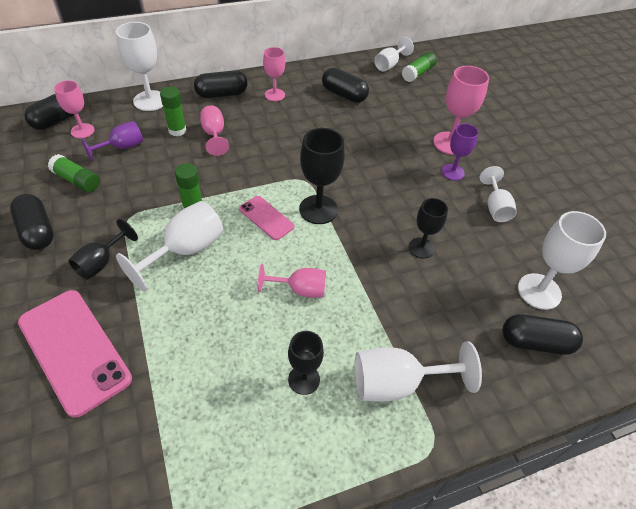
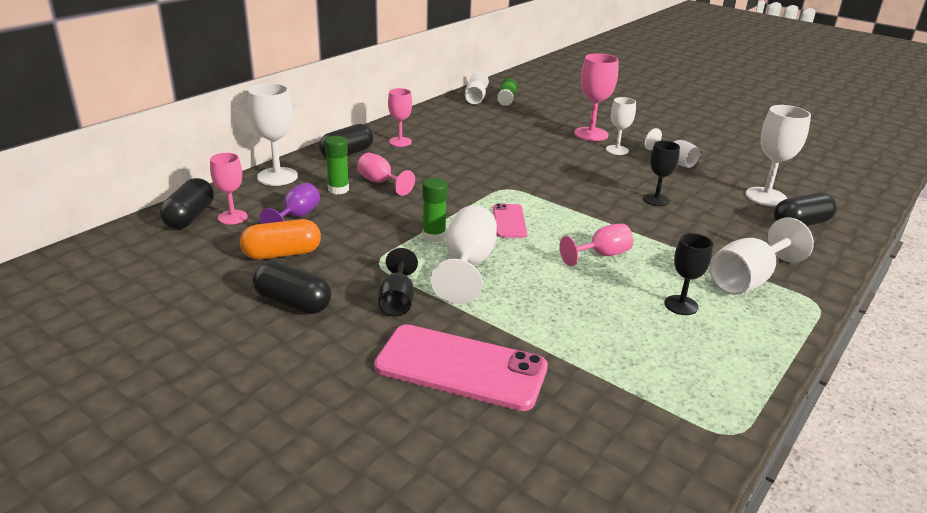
camera: 30 degrees left, 20 degrees down
green glue stick [48,154,100,192] -> orange capsule [240,219,321,260]
pink phone [239,196,294,240] -> pink phone turned 75 degrees clockwise [493,203,527,238]
black goblet [299,128,345,224] -> none
black capsule [322,68,369,103] -> none
purple goblet [441,123,479,180] -> white goblet [606,97,636,155]

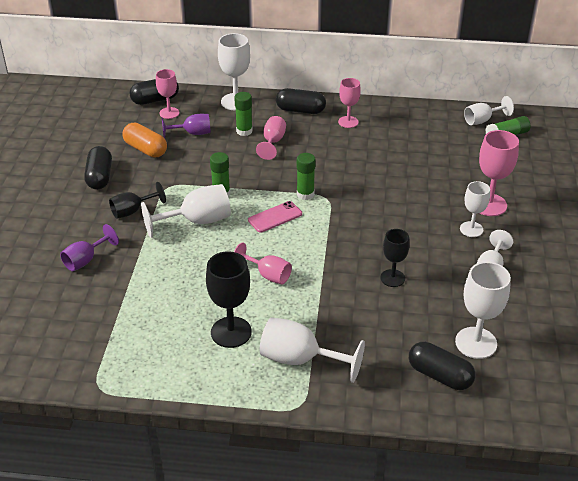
camera: 60 degrees right, 10 degrees up
pink phone [374,324,548,411] -> purple goblet [60,224,119,271]
black goblet [664,233,713,315] -> black goblet [206,251,252,348], size x1.55
none -> green glue stick [297,153,316,200]

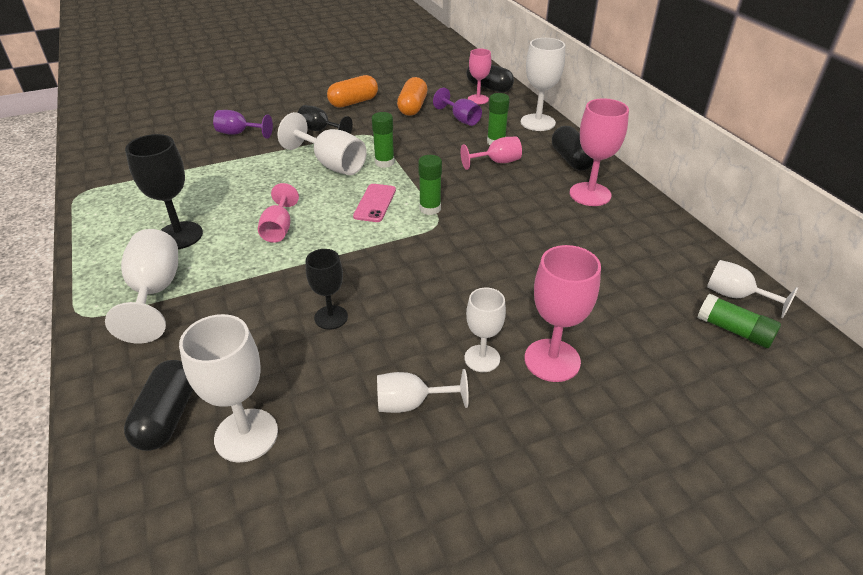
camera: 60 degrees right, 0 degrees up
black capsule [84,146,112,190] -> orange capsule [327,75,378,108]
pink phone [248,201,302,233] -> pink phone turned 75 degrees clockwise [353,184,396,222]
pink goblet [338,78,361,128] -> pink goblet [570,98,629,206], size x1.55

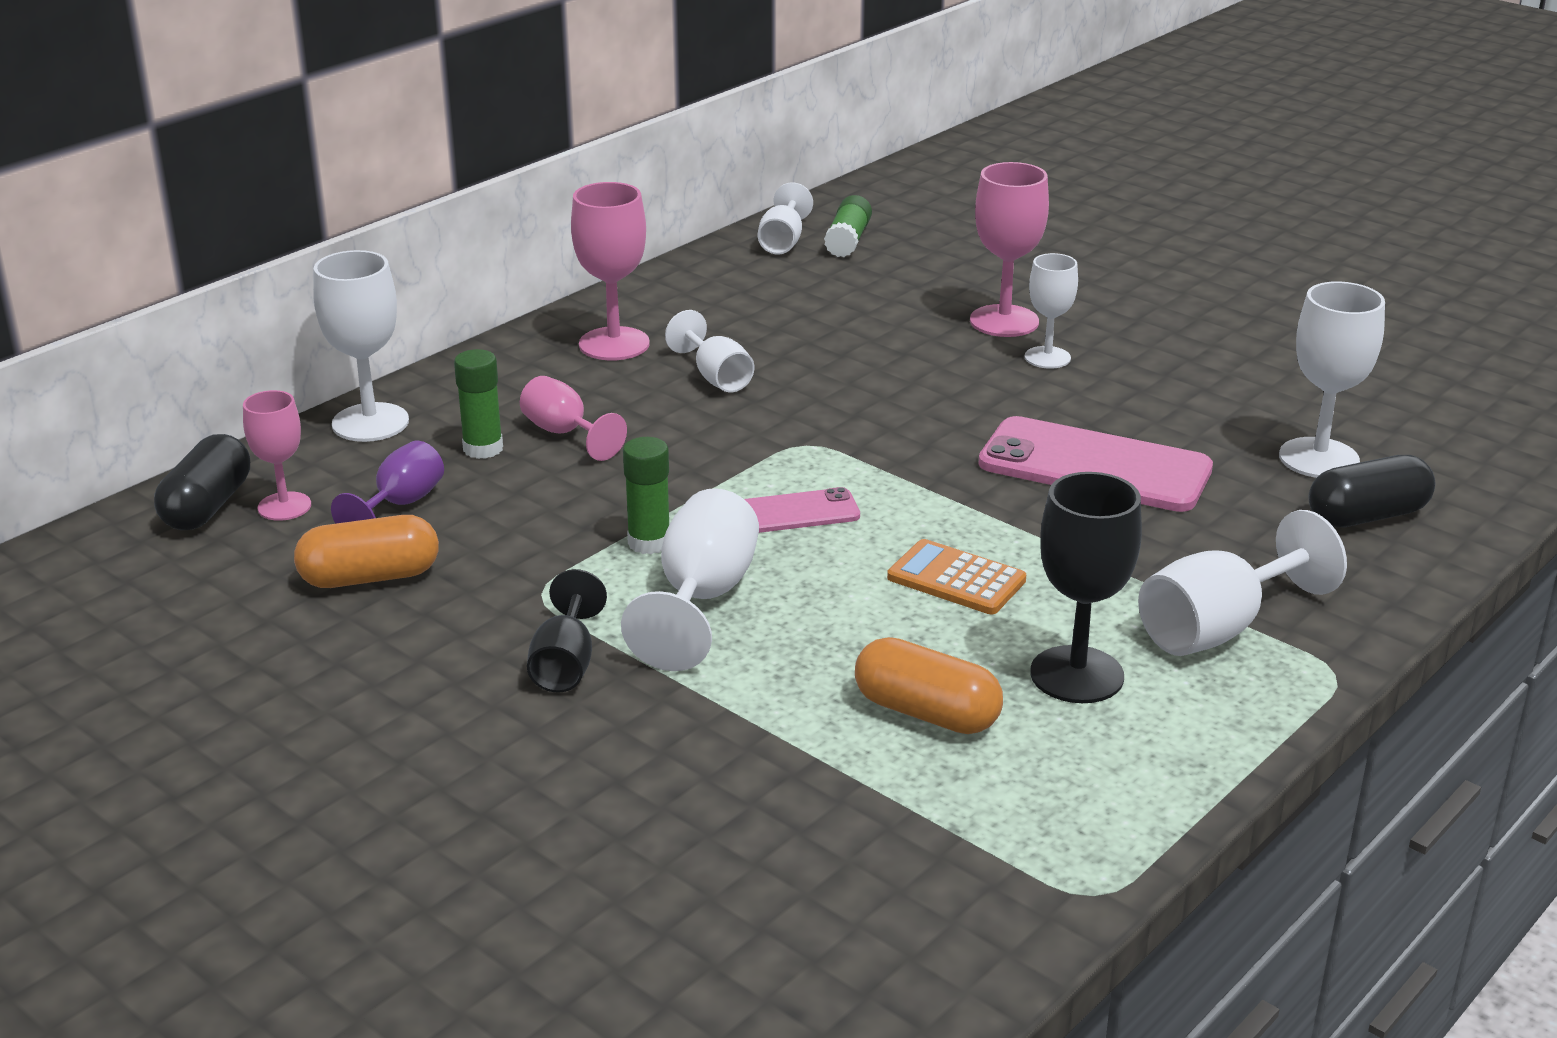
camera: 115 degrees left, 10 degrees down
purple goblet [213,110,273,139] -> none
pink goblet [258,183,299,243] -> orange calculator [887,539,1026,614]
black goblet [306,249,348,330] -> pink phone [978,416,1213,512]
orange capsule [327,75,378,108] -> orange capsule moved to [855,637,1003,734]
white goblet [377,369,469,413] -> white goblet moved to [665,310,754,393]
green glue stick [418,155,442,215] -> none
black capsule [552,126,594,171] -> none

